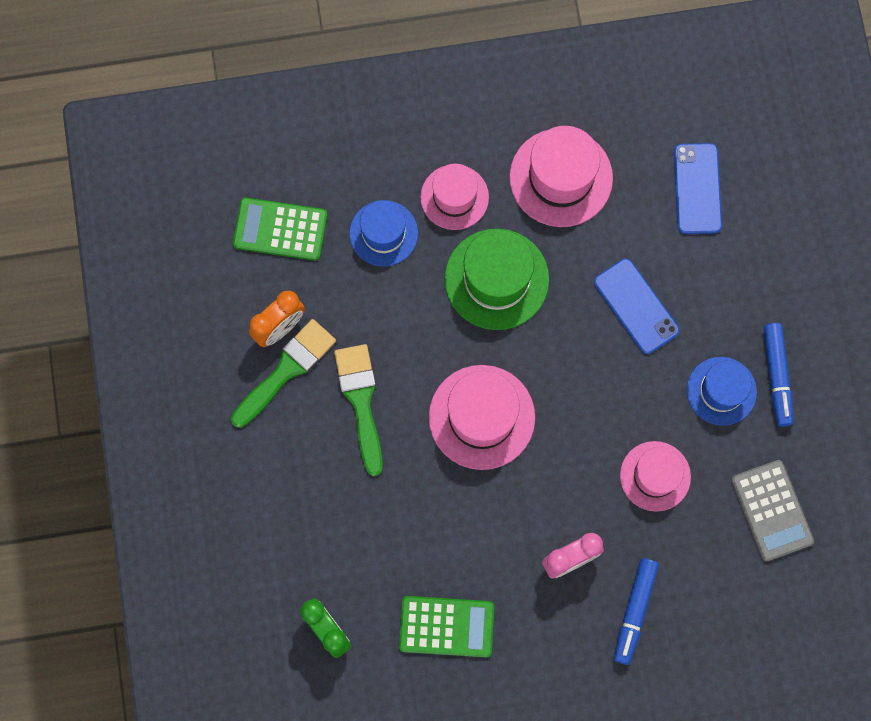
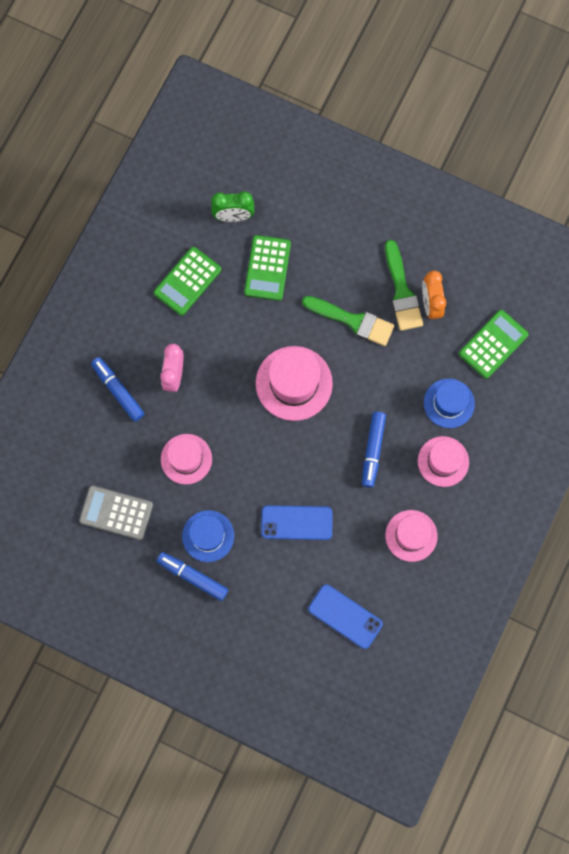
camera: 125 degrees right, 0 degrees up
green hat [444,229,549,330] -> blue marker [362,412,386,488]
pink hat [510,126,613,227] -> pink hat [385,510,438,562], size x0.66
none -> green calculator [244,235,291,301]

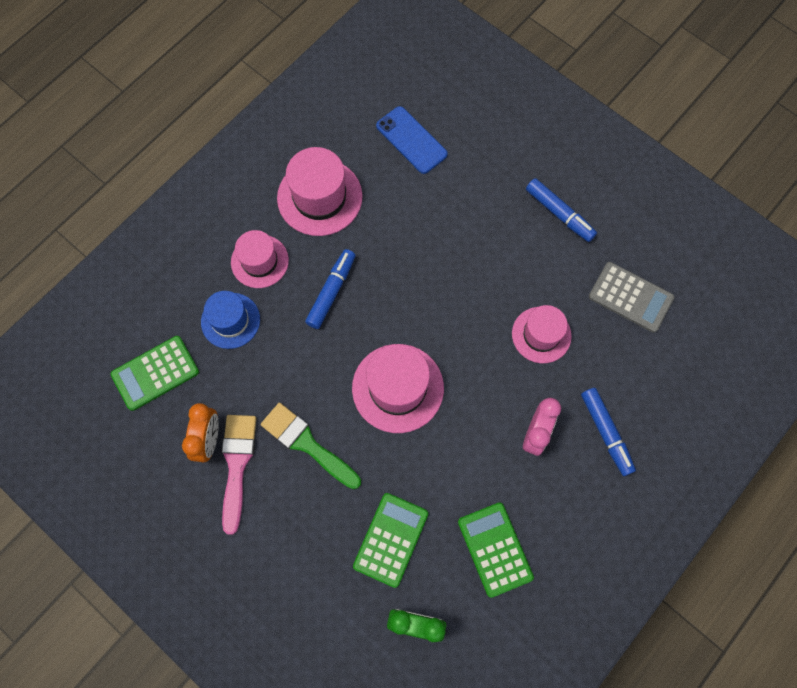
camera: 165 degrees left, 5 degrees down
green calculator [154,247,221,316] -> green calculator turned 75 degrees counterclockwise [458,502,534,598]
blue hat [182,510,234,562] -> none
blue phone [261,505,333,540] -> none
green brush [385,240,423,331] -> pink brush [222,415,256,535]
pink hat [385,510,438,562] -> pink hat [277,147,363,236], size x1.51

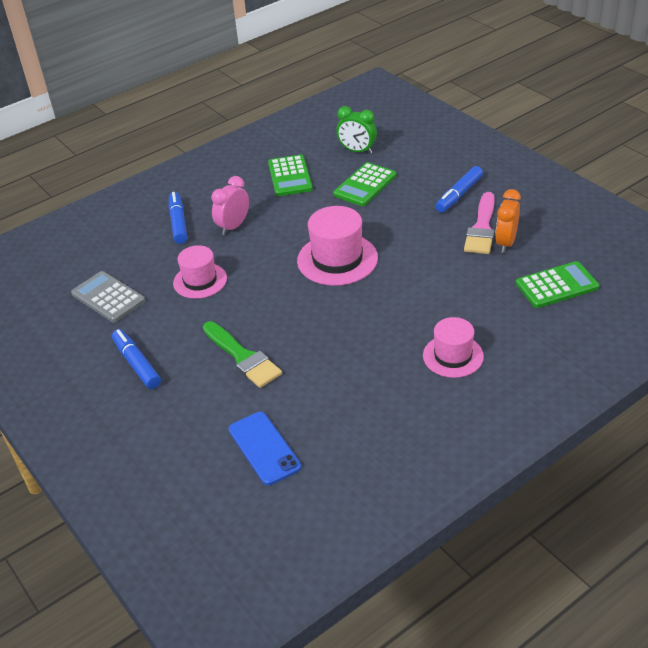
camera: 165 degrees left, 30 degrees down
blue hat [201,291,260,349] -> none
green brush [261,403,361,489] -> green brush moved to [203,321,282,388]
pink hat [277,147,363,236] -> none
blue marker [305,249,356,329] -> blue marker moved to [435,166,483,212]

